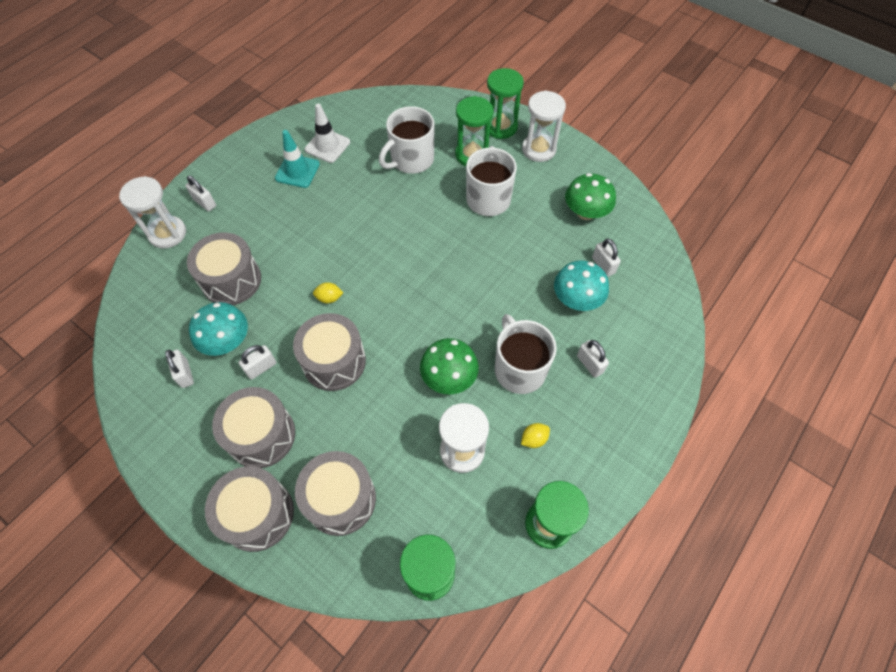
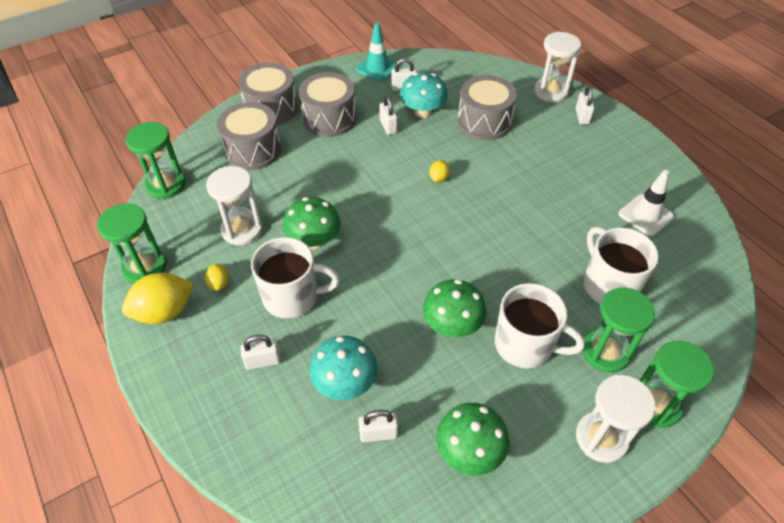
camera: 110 degrees right, 10 degrees down
white padlock [185,176,216,212] -> white padlock turned 60 degrees counterclockwise [576,85,595,125]
turquoise traffic cone [275,130,320,188] -> turquoise traffic cone moved to [356,23,400,82]
grey drum [293,313,366,391] -> none
none -> yellow lemon [122,273,194,324]
none -> green mushroom [423,279,486,337]

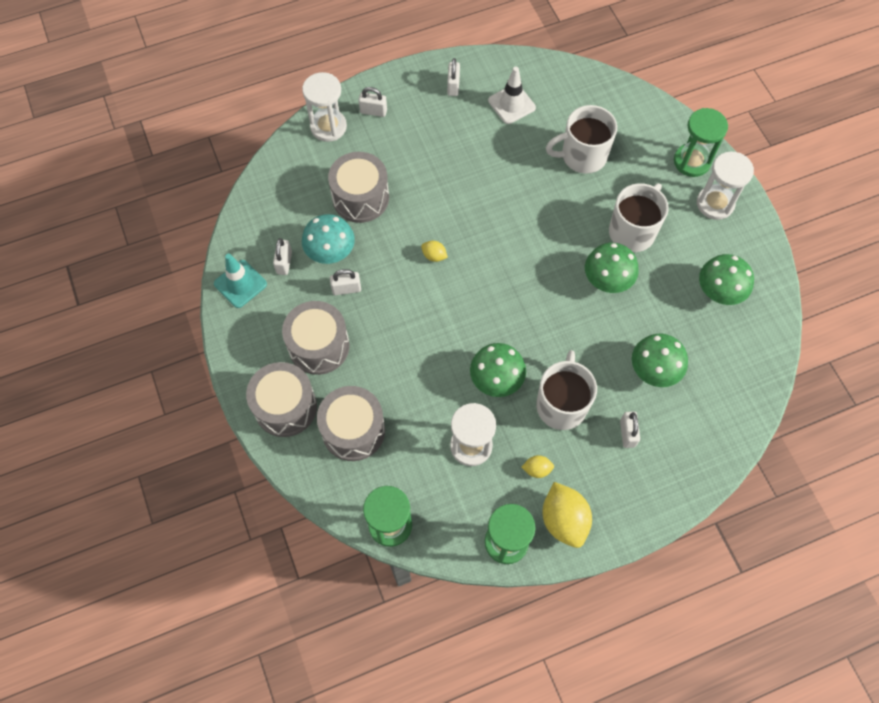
camera: 80 degrees left, 15 degrees up
turquoise mushroom [310,336,378,400] -> green mushroom [632,334,688,387]
white padlock [358,410,398,442] -> white padlock moved to [447,58,460,96]
green hourglass [583,287,655,372] -> none

